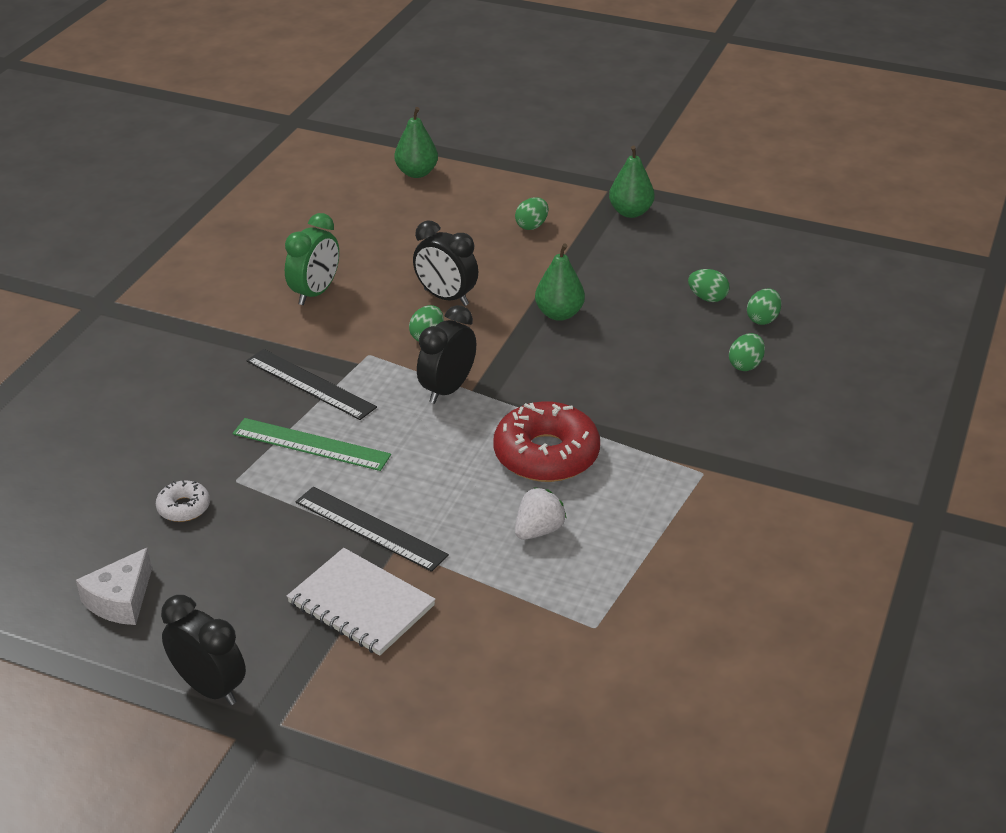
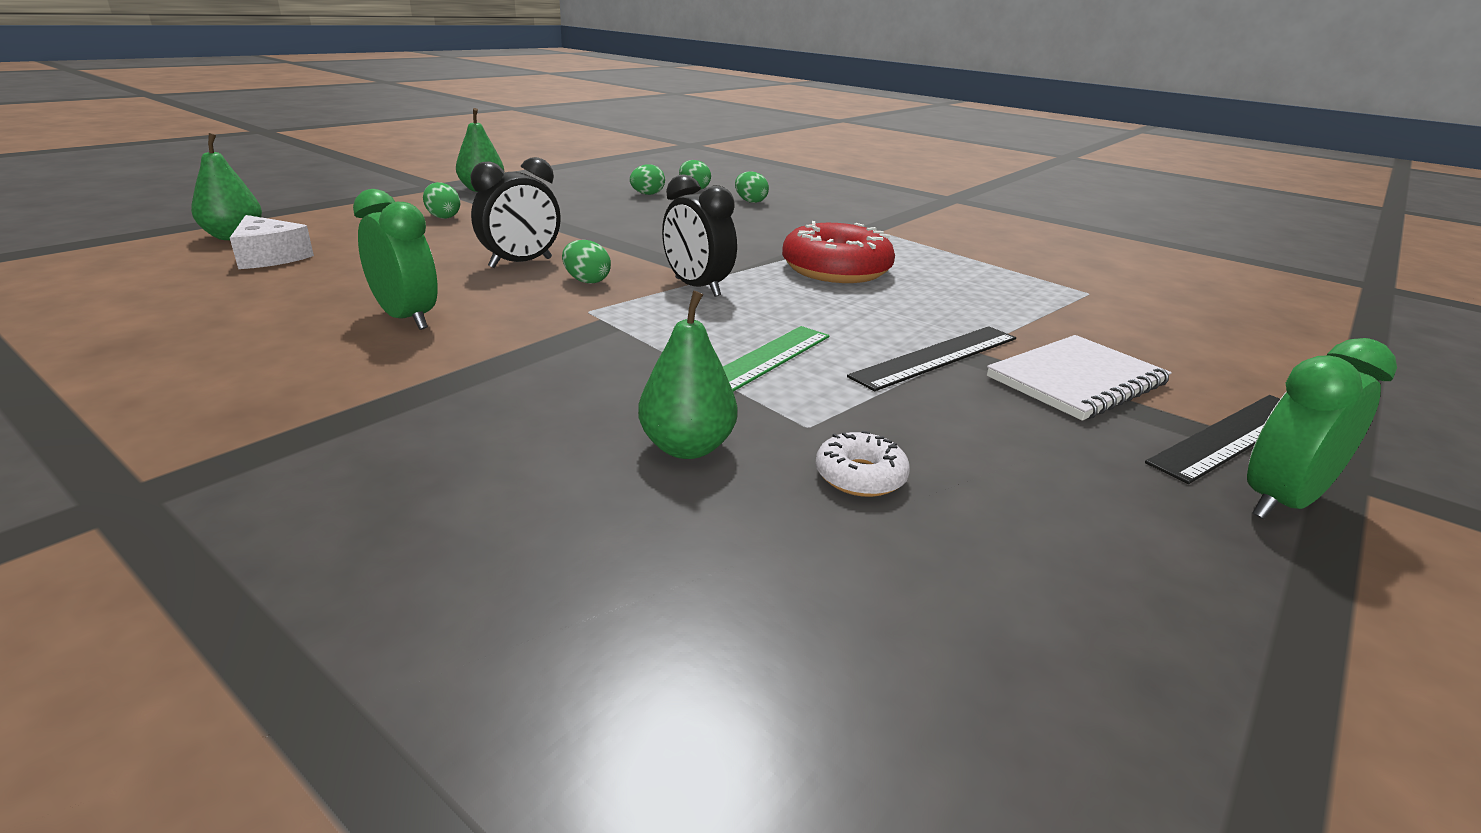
camera: 75 degrees left, 10 degrees down
white cheese [76,547,152,625] -> white cheese moved to [230,215,314,269]
black clock [161,595,246,705] -> green clock [1247,338,1397,519]
black ruler [246,349,377,420] -> black ruler moved to [1145,395,1280,484]
white strawberry [515,487,566,540] -> none
green pear [535,243,585,321] -> green pear moved to [638,290,738,459]

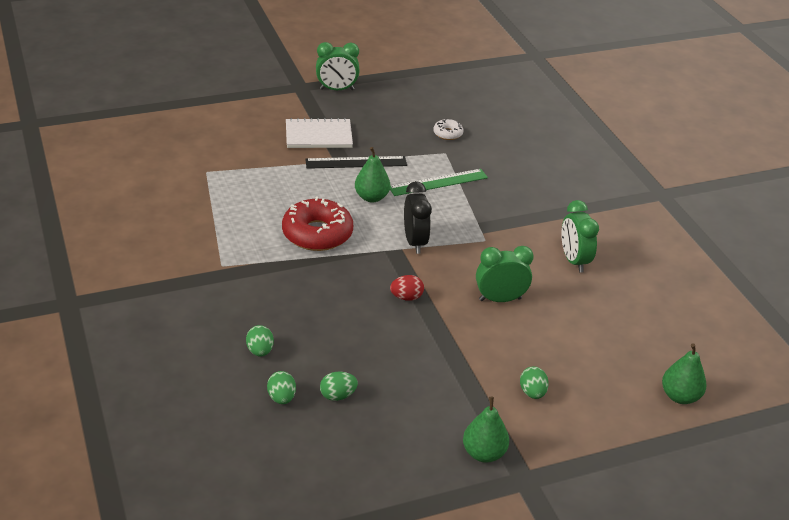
camera: 150 degrees left, 10 degrees up
white cheese [230,215,314,269] -> none
black clock [471,157,561,268] -> green clock [476,246,534,302]
green egg [562,240,611,284] -> none
green pear [638,290,738,459] -> green pear moved to [355,147,390,202]
black ruler [1145,395,1280,484] -> none
none -> red egg [390,275,424,301]

